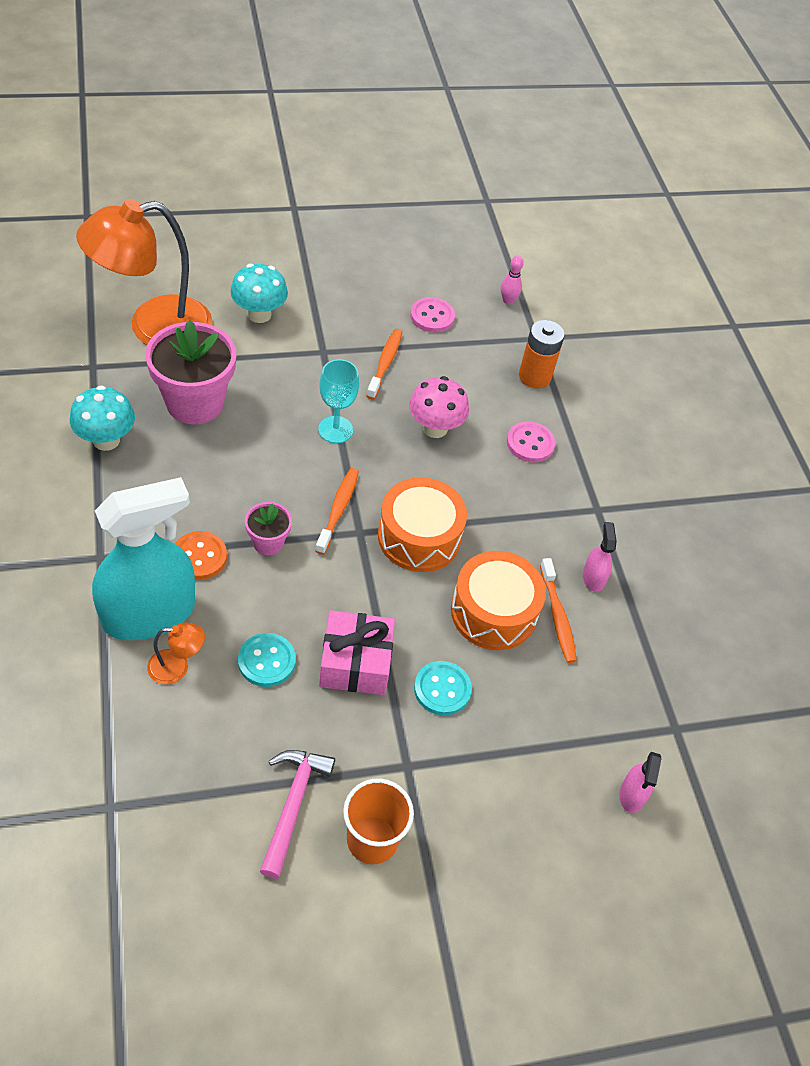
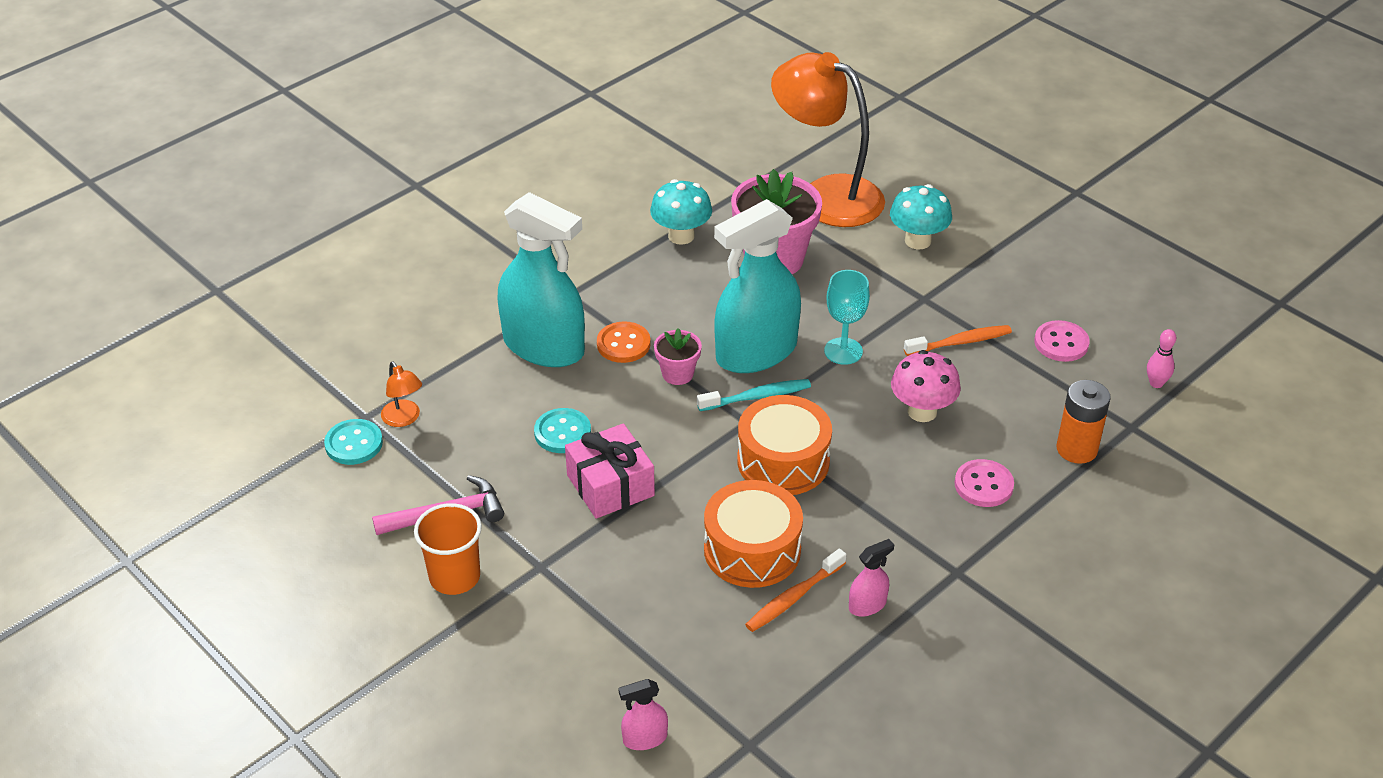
camera: 65 degrees right, 10 degrees down
orange lamp [147,622,205,685] -> orange lamp moved to [381,361,422,427]
orange toothbrush [315,468,359,555] -> turquoise toothbrush [697,379,811,411]
turquoise button [414,661,472,716] -> turquoise button moved to [324,419,383,465]
none -> turquoise spray bottle [714,199,801,373]

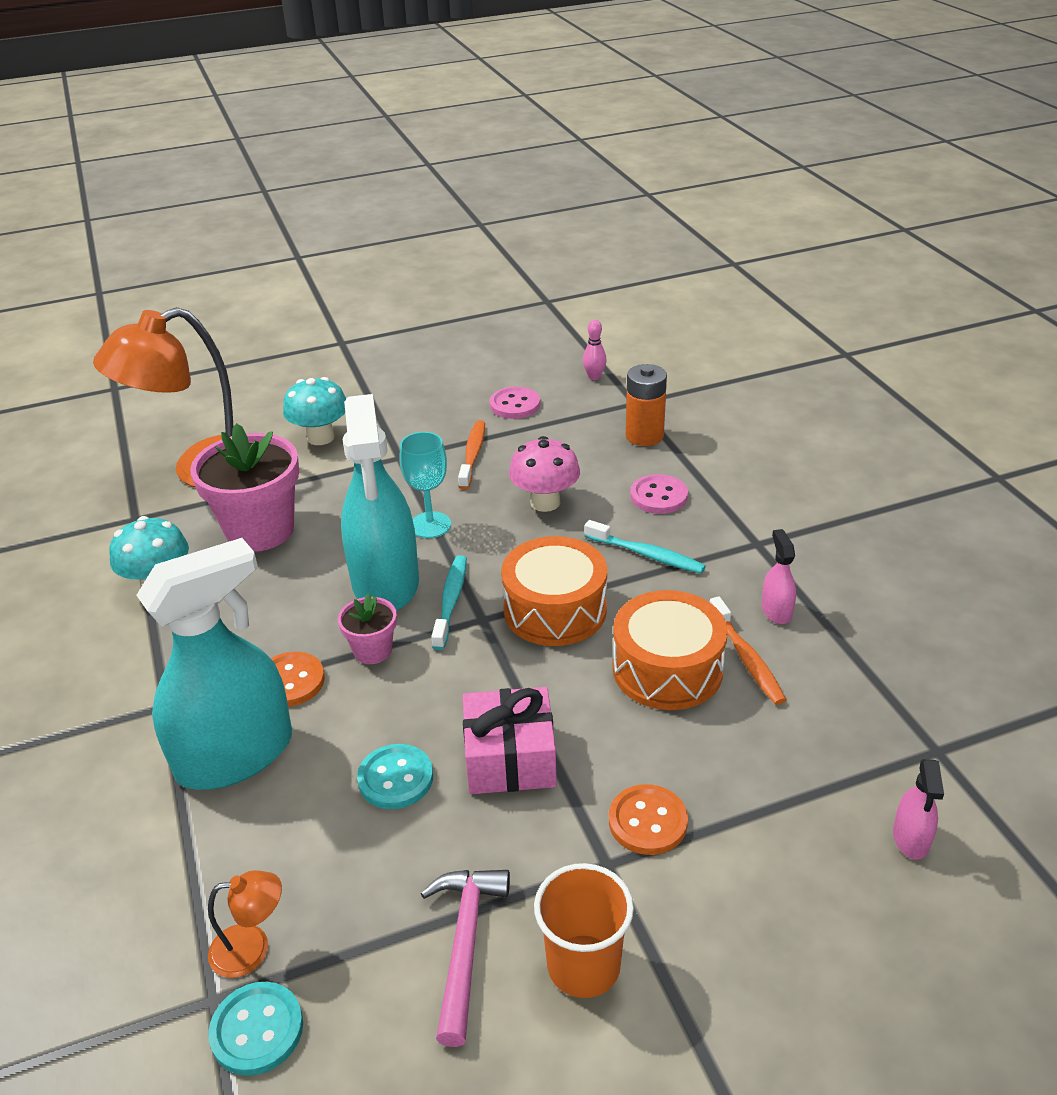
camera: 65 degrees left, 5 degrees down
none -> turquoise toothbrush [585,520,706,574]
none -> orange button [609,784,688,855]

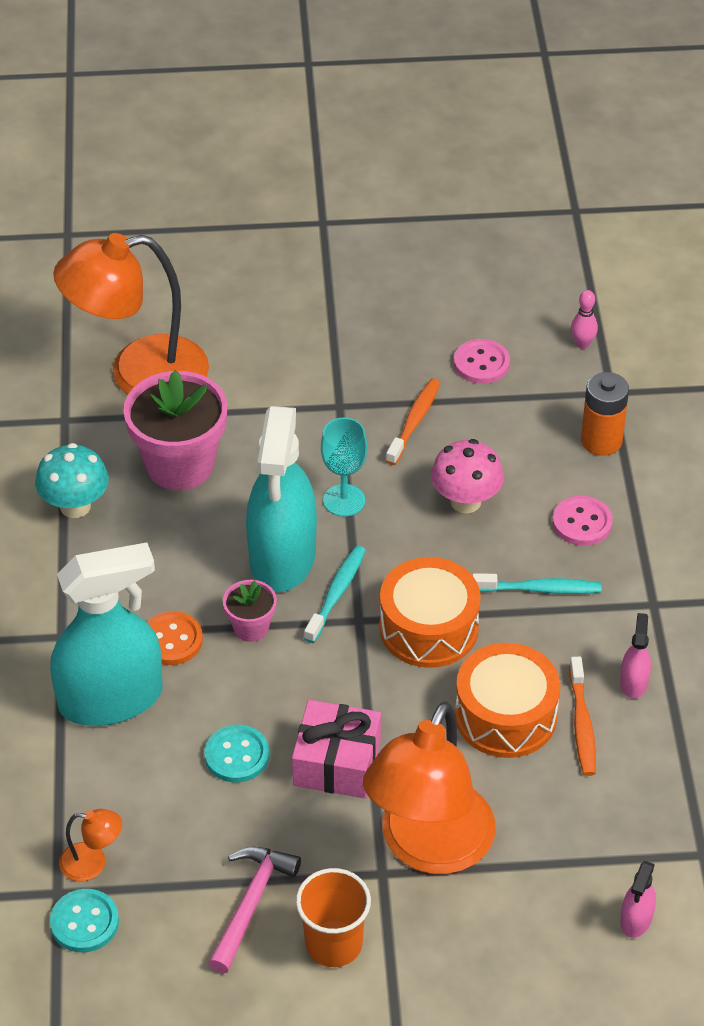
camera: 15 degrees right, 10 degrees up
turquoise mushroom [283,377,346,445] -> none
turquoise toothbrush [585,520,706,574] -> turquoise toothbrush turned 45 degrees counterclockwise [472,573,601,594]
orange button [609,784,688,855] -> orange lamp [363,701,496,874]

